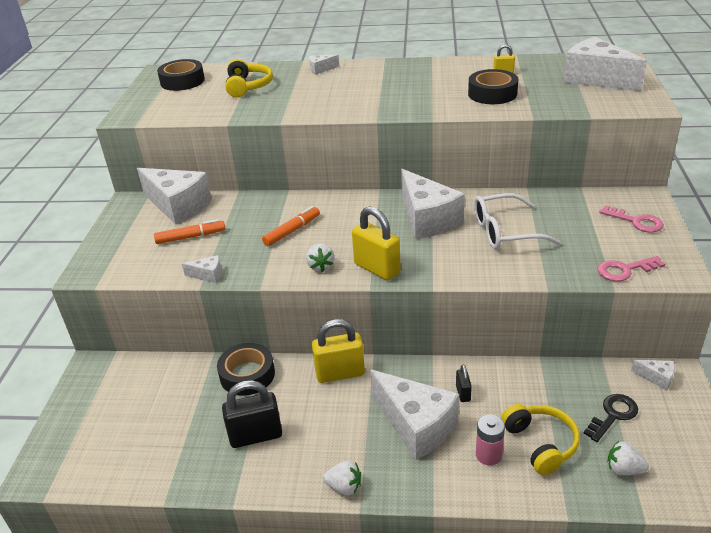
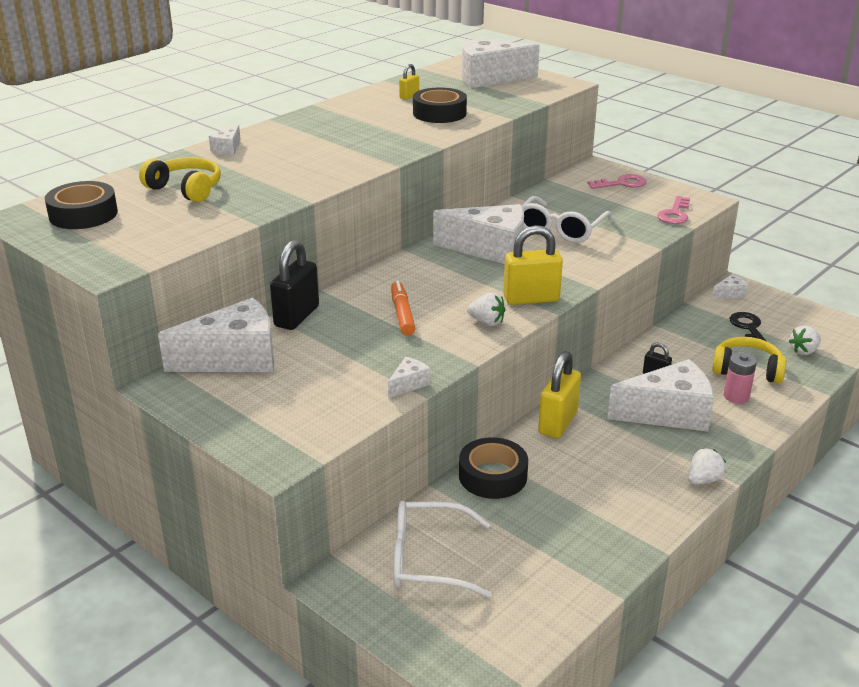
camera: 55 degrees left, 5 degrees down
orange marker [154,219,226,244] -> none
black padlock [222,380,282,448] -> black padlock moved to [270,240,319,330]
none -> white glasses [393,501,492,598]

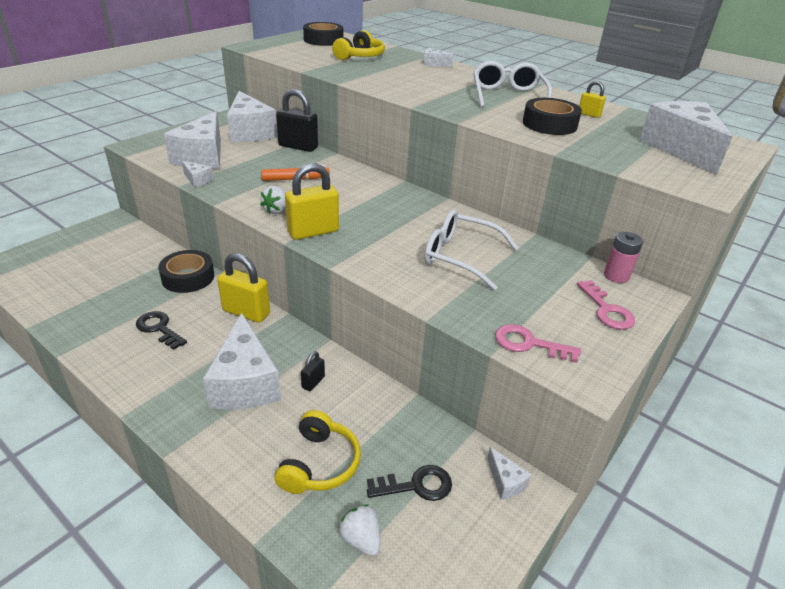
camera: 85 degrees right, 5 degrees up
white glasses [393,501,492,598] -> white glasses moved to [473,61,552,108]
white cheese [433,204,524,264] -> white cheese moved to [164,111,221,169]
yellow padlock [503,225,563,305] -> yellow padlock turned 75 degrees clockwise [285,163,339,240]
white strawberry [688,448,726,484] -> none
pink battery [724,352,757,404] -> pink battery moved to [604,232,643,283]
none -> black key [136,311,187,350]

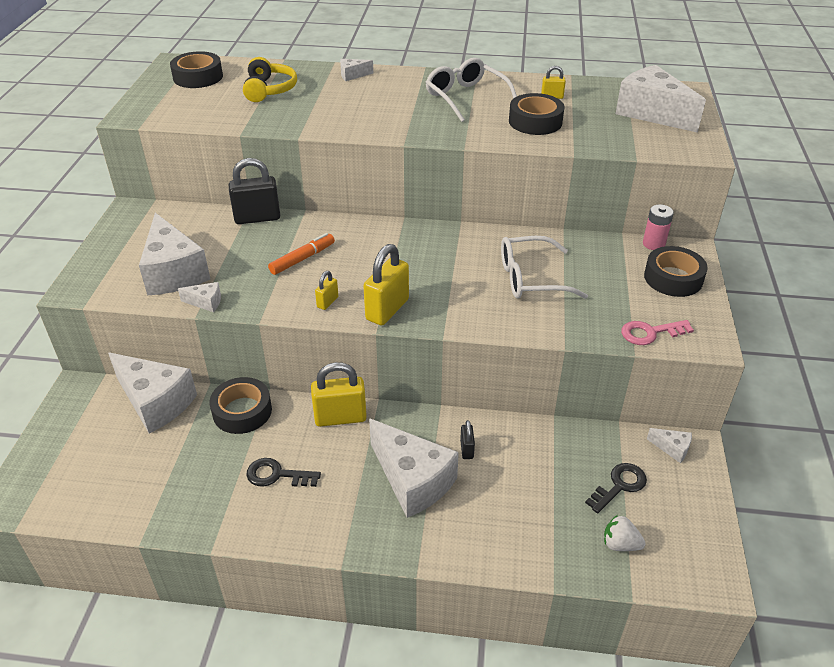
camera: 30 degrees left, 5 degrees up
white cheese [227,91,278,142] -> white cheese moved to [108,352,197,433]
white strawberry [260,186,286,214] -> yellow padlock [315,271,338,310]
yellow headphones [275,410,361,494] -> none
pink key [577,280,635,330] -> black tape [644,246,708,297]

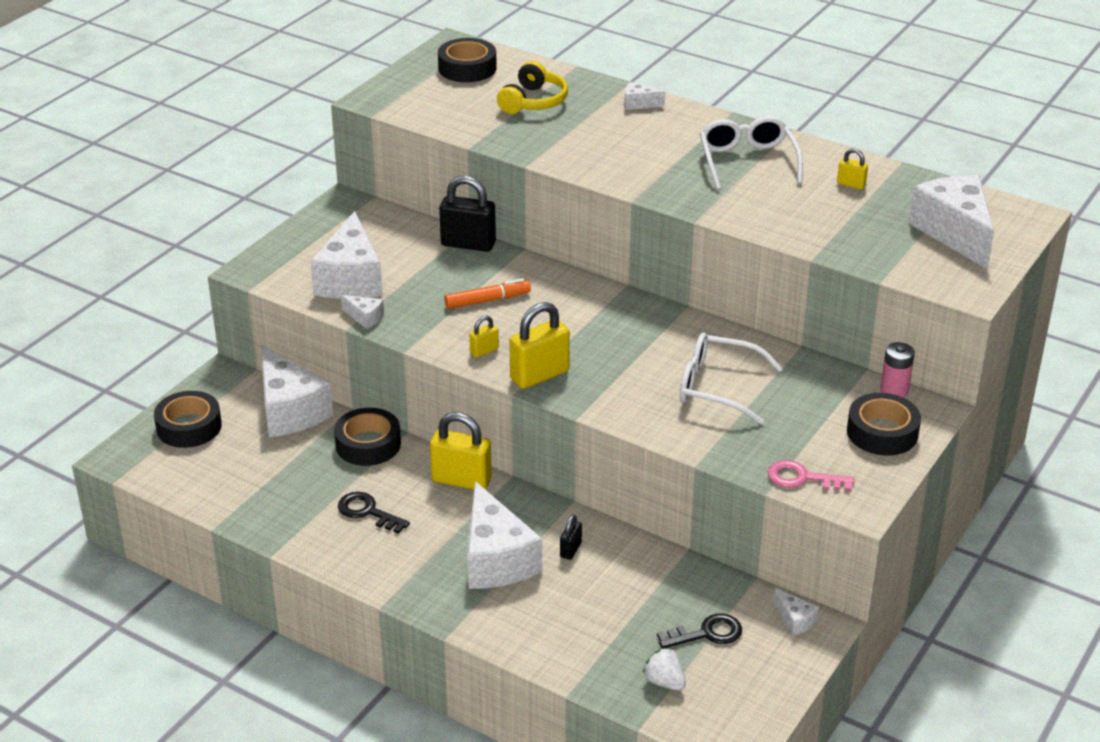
camera: 25 degrees right, 5 degrees down
black tape [509,93,565,135] -> black tape moved to [154,391,222,448]

